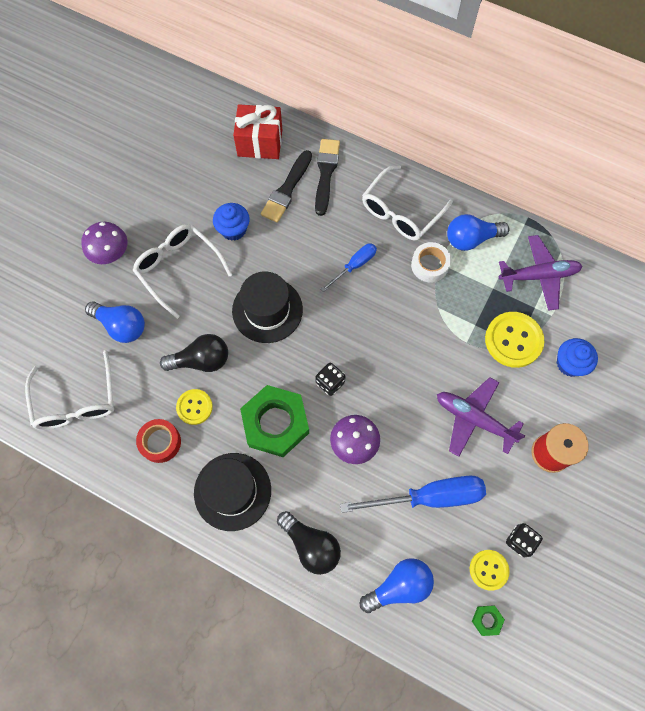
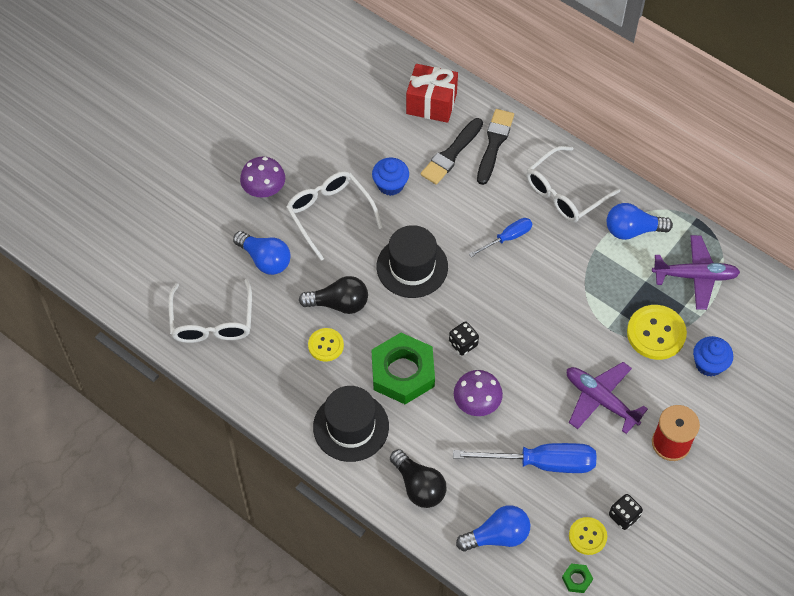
camera: 10 degrees right, 10 degrees down
red tape [136,419,181,463] -> none
white tape [411,242,451,283] -> none

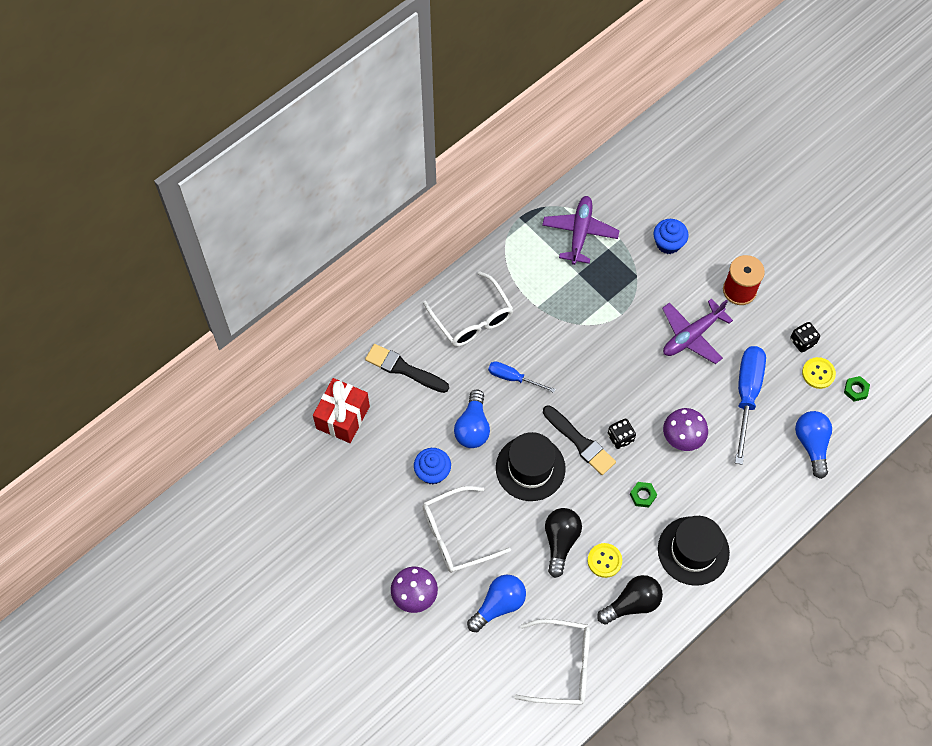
camera: 80 degrees left, 5 degrees up
green nut [372,333,435,404] -> green nut [630,482,657,507], size x0.40
black light bulb [390,449,447,508] -> black light bulb moved to [597,575,663,625]
black brush [421,118,483,185] -> black brush moved to [543,405,616,475]
blue screwdriver [469,218,532,257] -> blue screwdriver turned 45 degrees counterclockwise [488,361,555,393]
blue light bulb [607,203,673,240] -> blue light bulb moved to [454,389,490,448]
yellow button [627,305,687,360] -> none

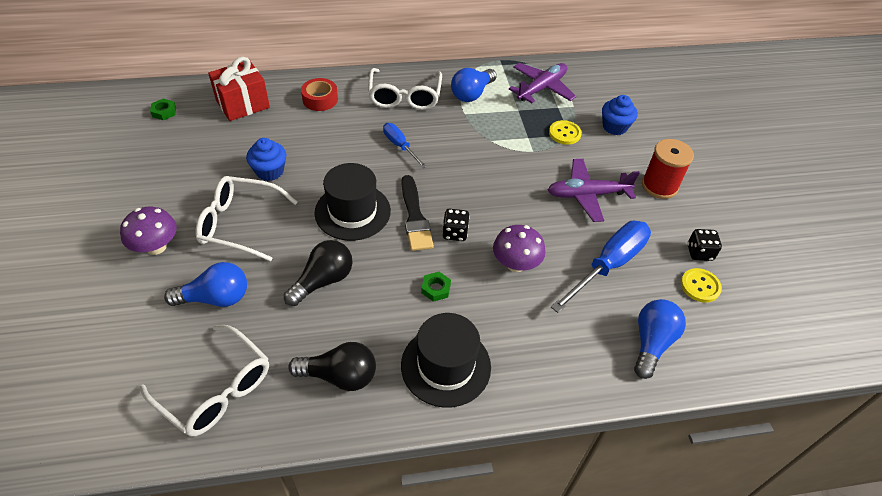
camera: 30 degrees right, 15 degrees down
black brush [365,344,449,393] -> red tape [301,78,338,111]
blue light bulb [454,389,490,448] -> blue light bulb moved to [451,68,497,102]
yellow button [588,543,622,578] -> yellow button moved to [549,120,582,145]
green nut [844,376,870,401] -> green nut moved to [150,98,176,120]

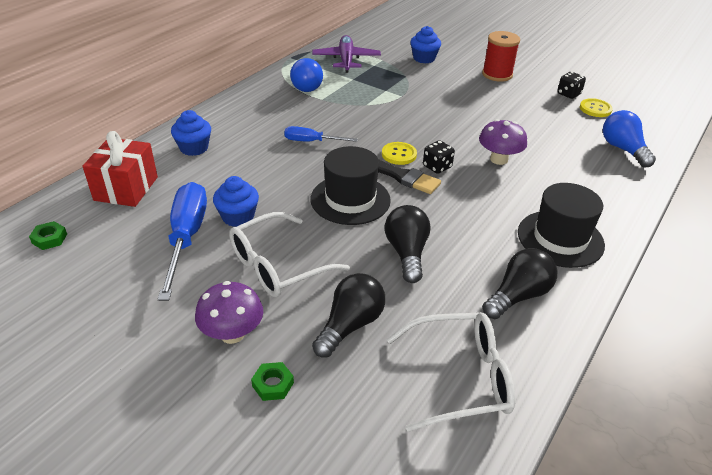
camera: 45 degrees left, 10 degrees down
blue light bulb [164,262,247,307] -> black light bulb [312,273,385,357]
red tape [301,78,338,111] -> blue cupcake [171,110,211,156]
white glasses [368,68,442,110] -> none
green nut [421,272,451,302] -> green nut moved to [251,362,294,401]
purple plane [548,159,640,222] -> none
yellow button [549,120,582,145] -> yellow button moved to [382,142,417,165]
blue screwdriver [551,221,651,313] -> blue screwdriver moved to [158,182,207,301]

